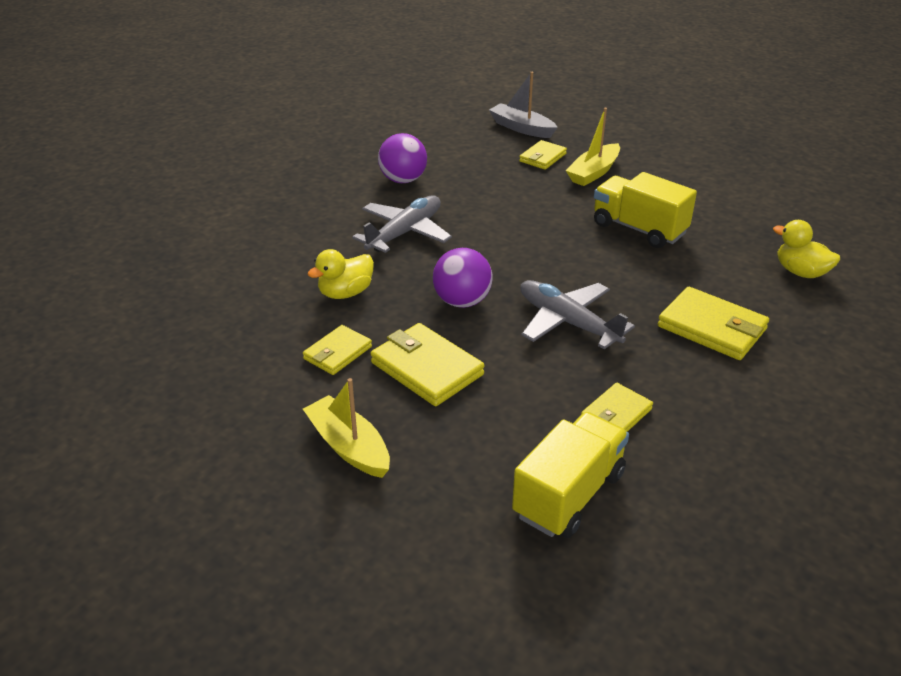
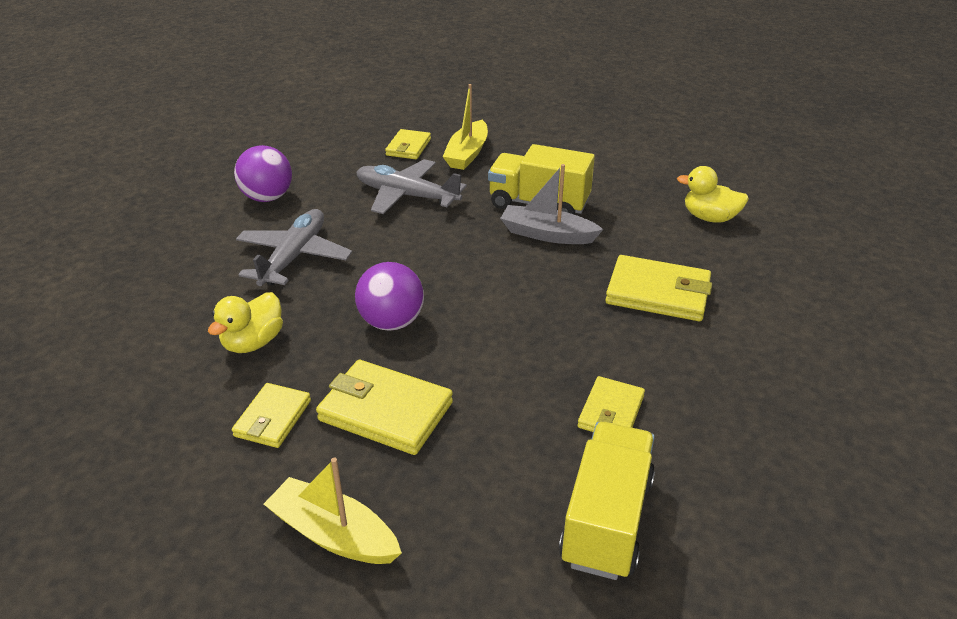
camera: 20 degrees left, 0 degrees up
grey boat [489,72,558,138] -> grey boat moved to [500,164,604,244]
grey plane [520,280,635,349] -> grey plane moved to [356,159,467,214]

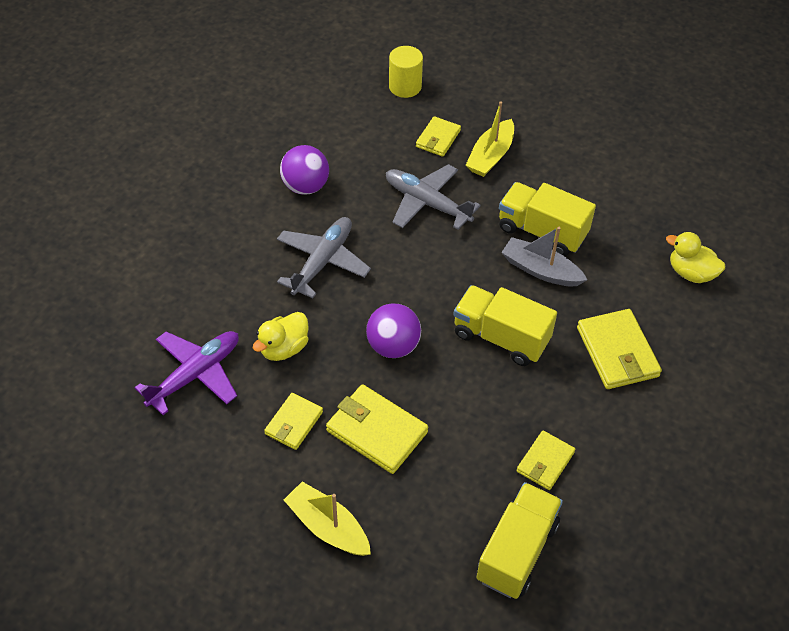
camera: 10 degrees right, 15 degrees up
yellow wallet [605,255,712,321] -> yellow wallet turned 45 degrees clockwise [577,309,662,389]
none -> purple plane [135,331,239,415]
none -> yellow cylinder [389,46,423,98]
none -> yellow truck [453,285,557,366]

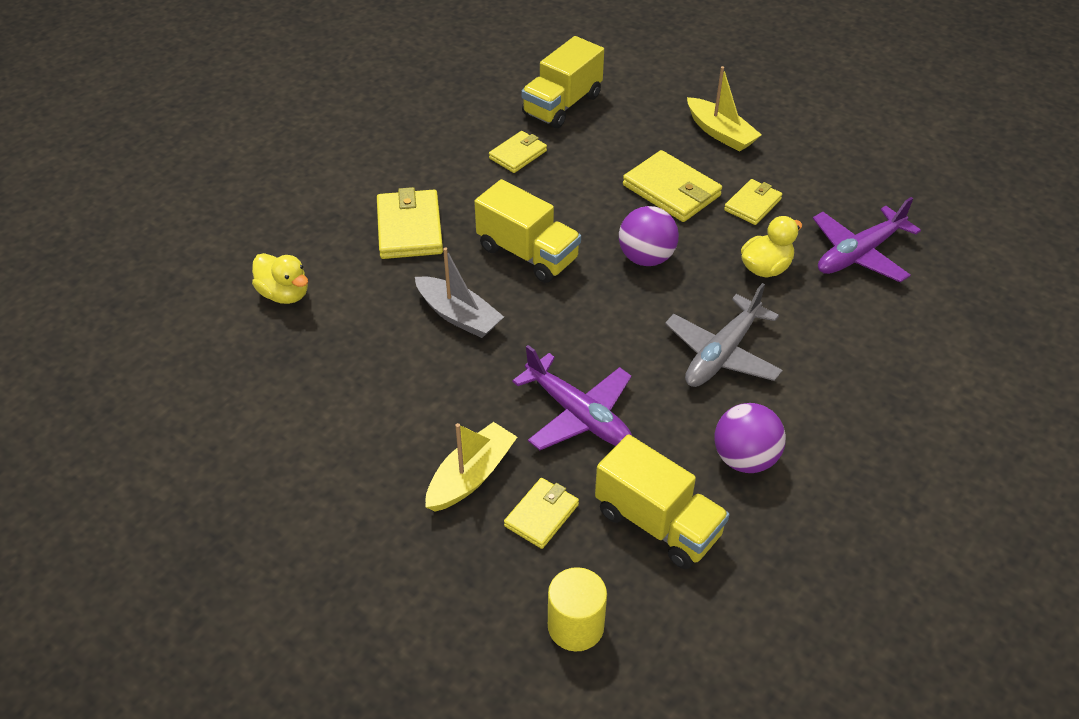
camera: 170 degrees left, 5 degrees down
grey plane [386,164,481,230] -> purple plane [512,345,632,450]
yellow truck [499,182,596,256] -> yellow truck moved to [595,434,729,569]

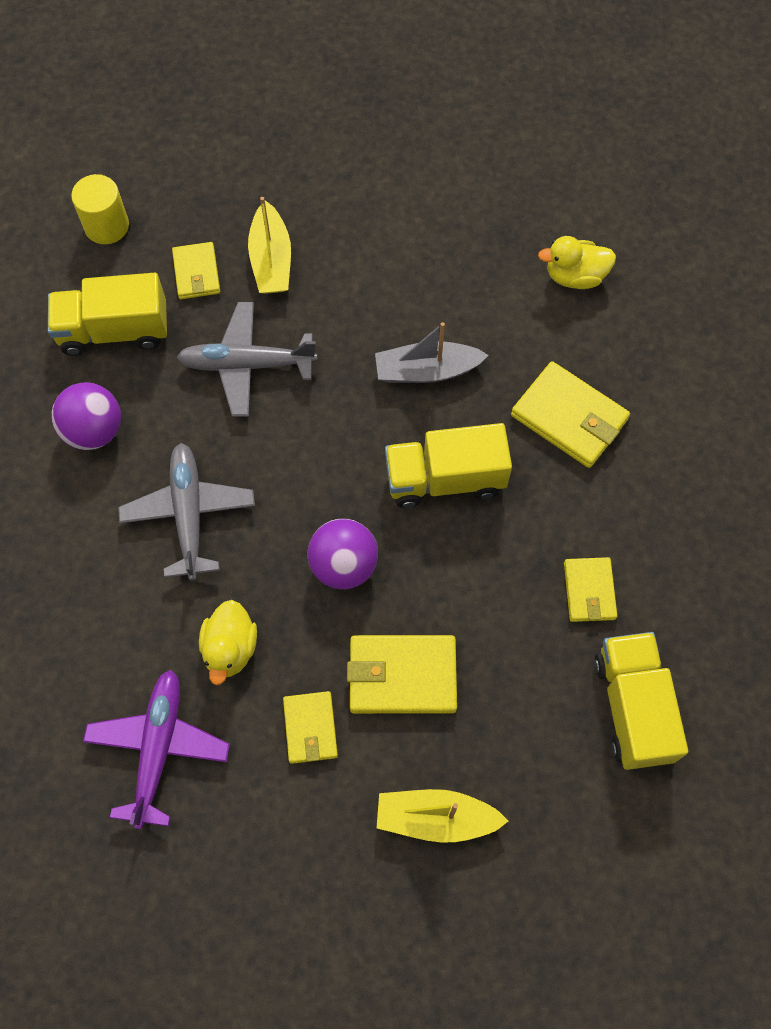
camera: 135 degrees right, 20 degrees up
purple plane [512,345,632,450] -> grey plane [177,302,317,417]

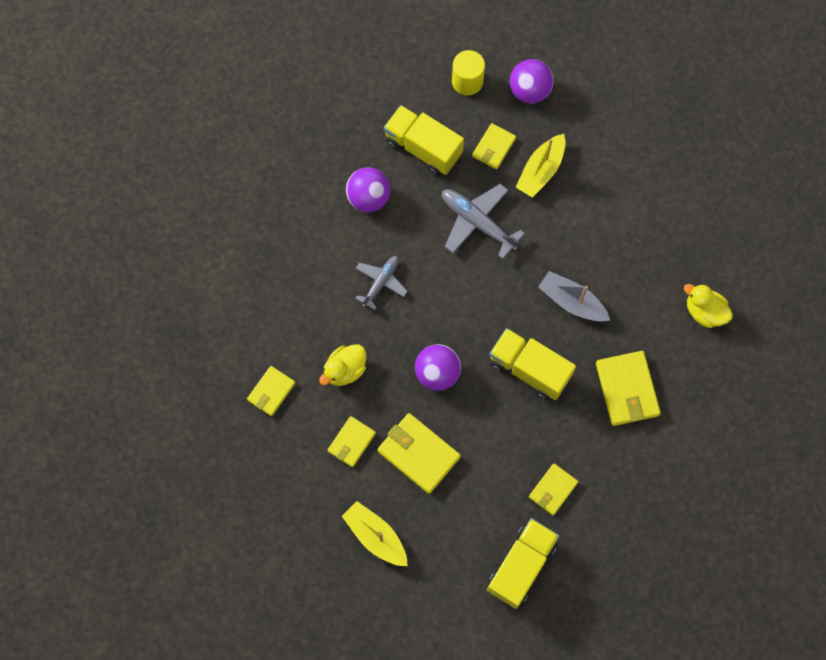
camera: 40 degrees right, 5 degrees up
purple plane [83,670,230,829] -> yellow wallet [247,366,295,416]
grey plane [118,443,255,581] -> grey plane [355,256,408,310], size x0.64
none -> purple ball [510,59,554,103]

